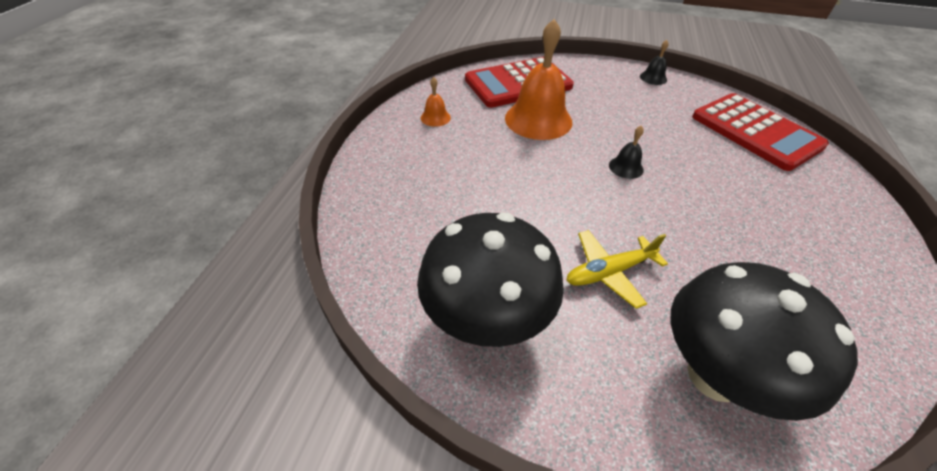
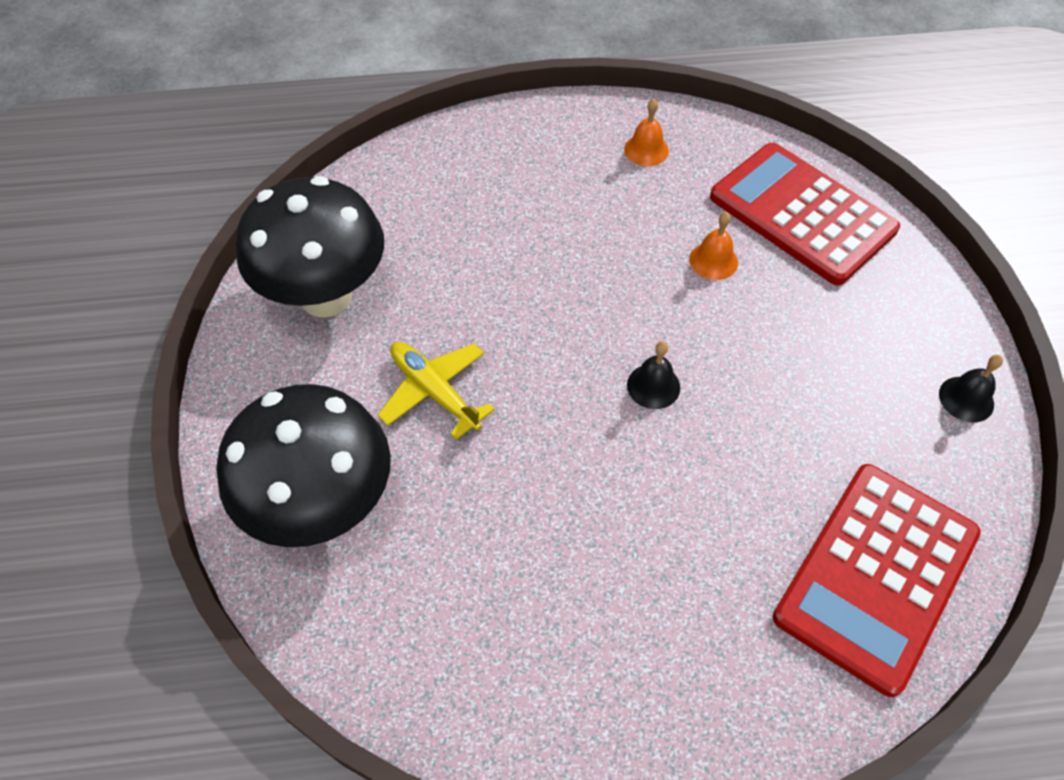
camera: 70 degrees right, 10 degrees up
orange bell [505,19,572,140] -> orange bell [689,212,738,280], size x0.45

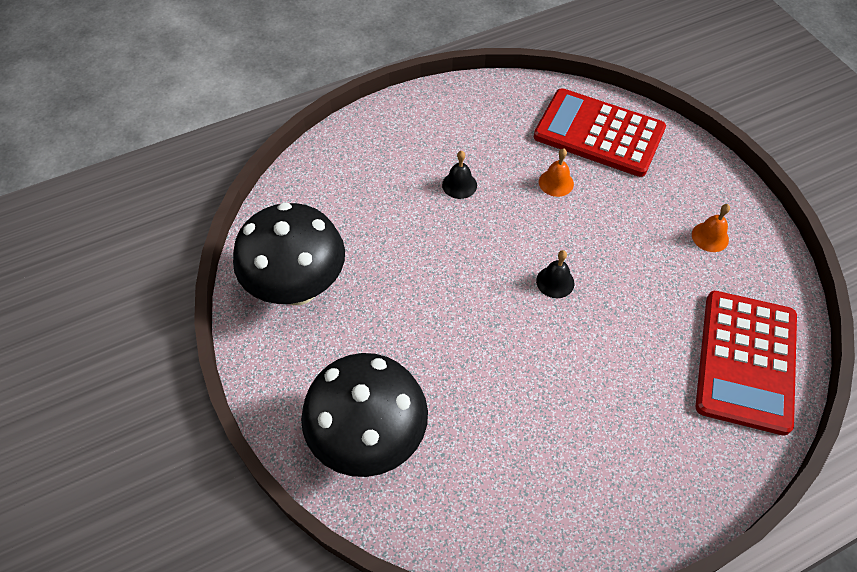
camera: 20 degrees left, 0 degrees up
yellow plane [378,342,495,440] -> none
orange bell [624,99,669,166] -> orange bell moved to [692,204,730,252]
black bell [939,355,1003,423] -> black bell moved to [442,151,477,199]

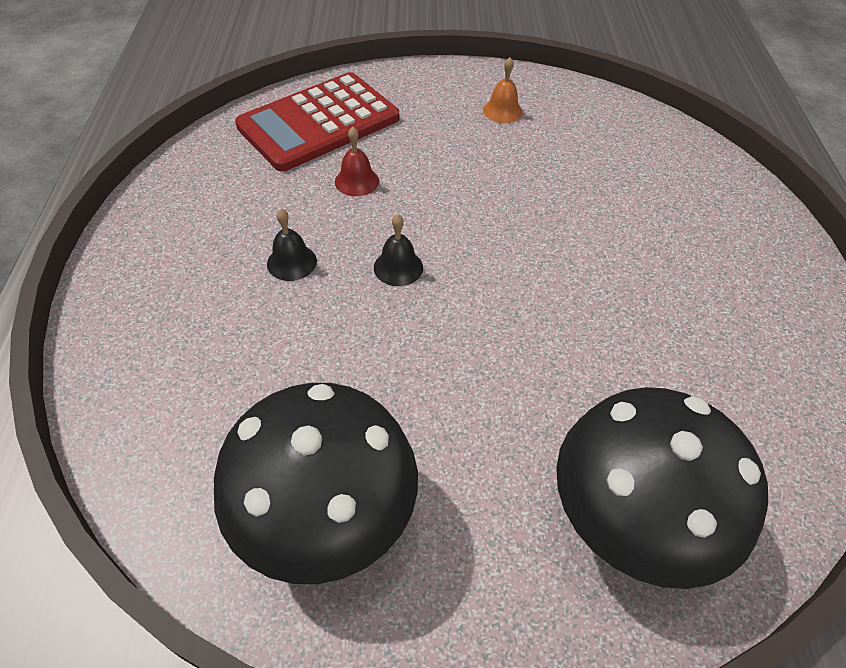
camera: 65 degrees left, 5 degrees down
black bell [536,250,574,298] -> black bell moved to [374,214,423,286]
orange bell [539,149,574,197] -> red bell [335,127,379,196]
red calculator [696,291,797,436] -> none

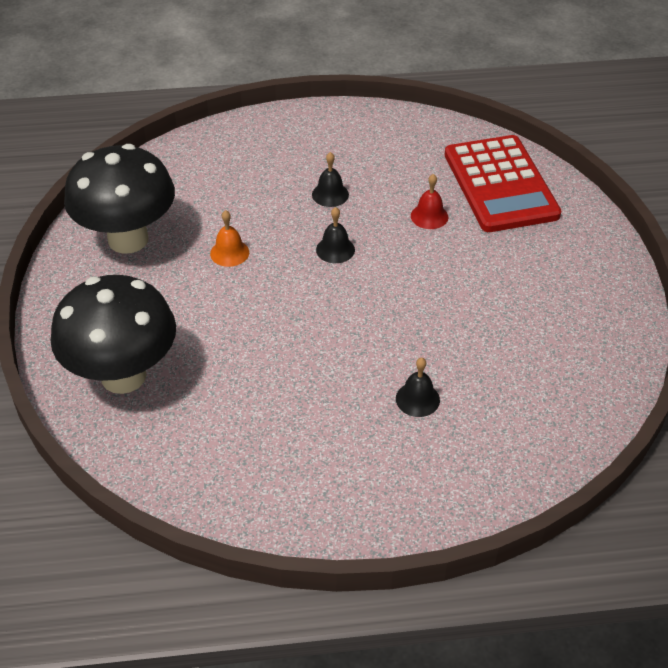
camera: 85 degrees right, 5 degrees down
red calculator [235,72,399,172] -> red calculator turned 150 degrees counterclockwise [444,135,561,232]
orange bell [483,57,523,123] -> orange bell moved to [210,210,249,267]
none -> black bell [396,358,440,417]

